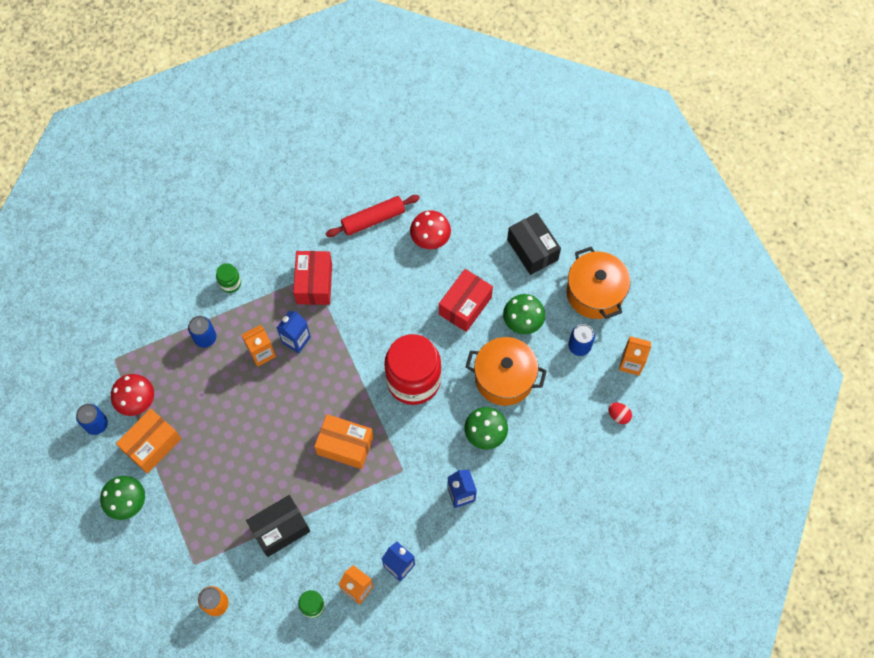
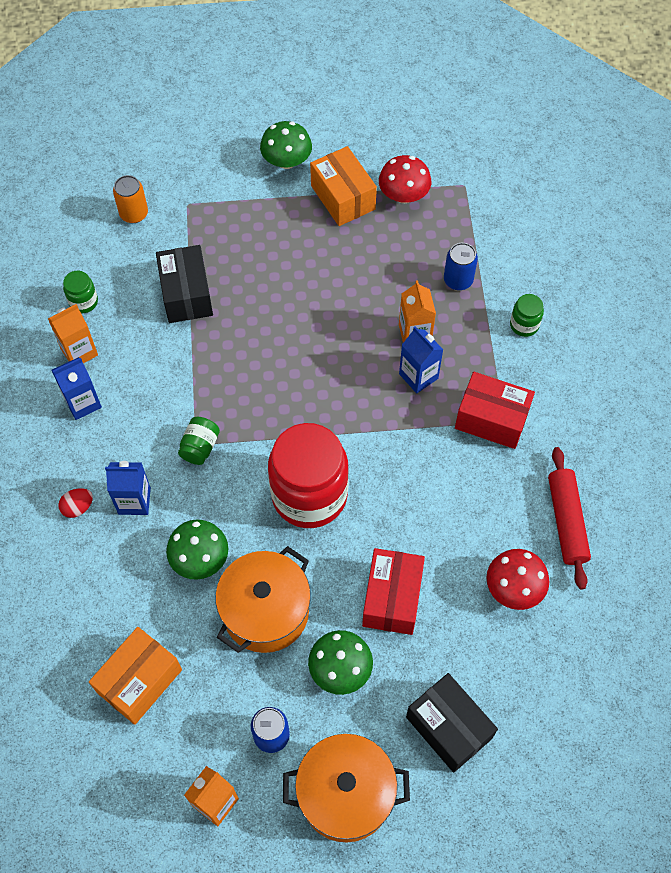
camera: 110 degrees right, 5 degrees down
blue can [76,404,108,435] -> none
orange box [314,414,374,469] -> orange box moved to [89,627,182,725]
red box [439,269,493,332] -> red box turned 45 degrees clockwise [362,548,425,635]
black box [507,213,561,275] -> black box turned 60 degrees clockwise [406,673,498,773]
red egg [608,402,632,424] -> red egg moved to [58,488,93,518]
none -> green jar [178,417,220,465]

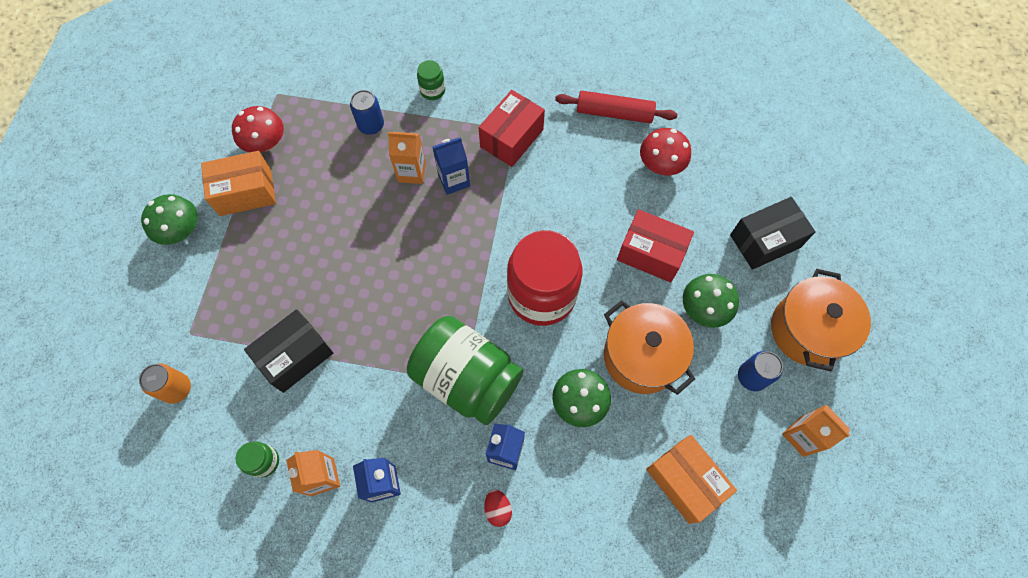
camera: 75 degrees left, 5 degrees up
black box [156,245,213,323] -> black box turned 45 degrees counterclockwise [244,309,333,393]
green jar [178,417,220,465] -> green jar [407,316,523,425], size x2.39

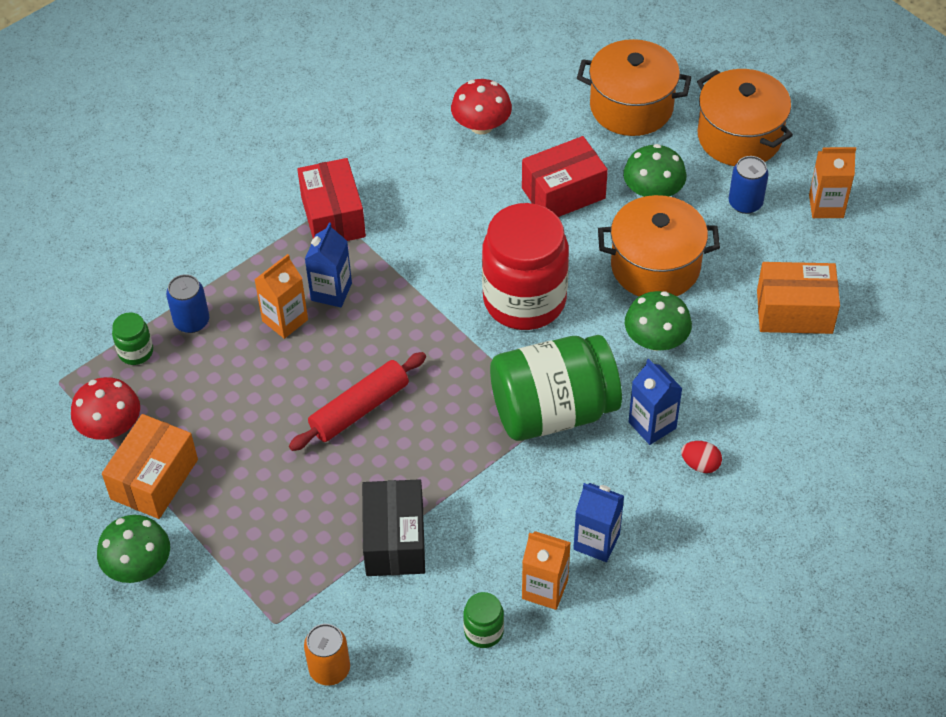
camera: 50 degrees left, 15 degrees down
green jar [417,60,445,100] -> green jar moved to [112,312,153,365]
red rolling pin [555,91,678,123] -> red rolling pin moved to [289,352,426,451]
black box [730,197,816,270] -> orange pot [577,39,692,136]

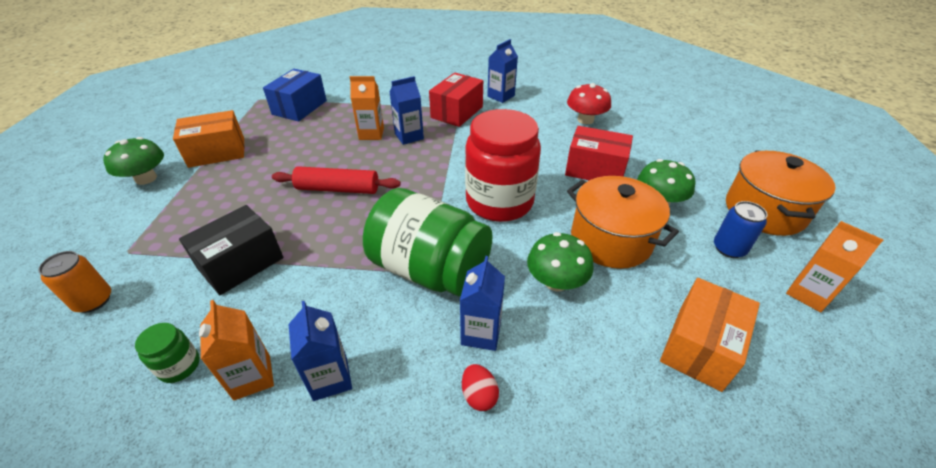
camera: 45 degrees right, 10 degrees down
red mushroom [71,377,140,440] -> none
green jar [112,312,153,365] -> blue box [263,69,327,122]
blue can [166,274,209,333] -> none
orange pot [577,39,692,136] -> none
orange box [757,262,840,334] -> orange box turned 75 degrees clockwise [660,278,760,392]
none -> blue carton [487,39,518,103]

